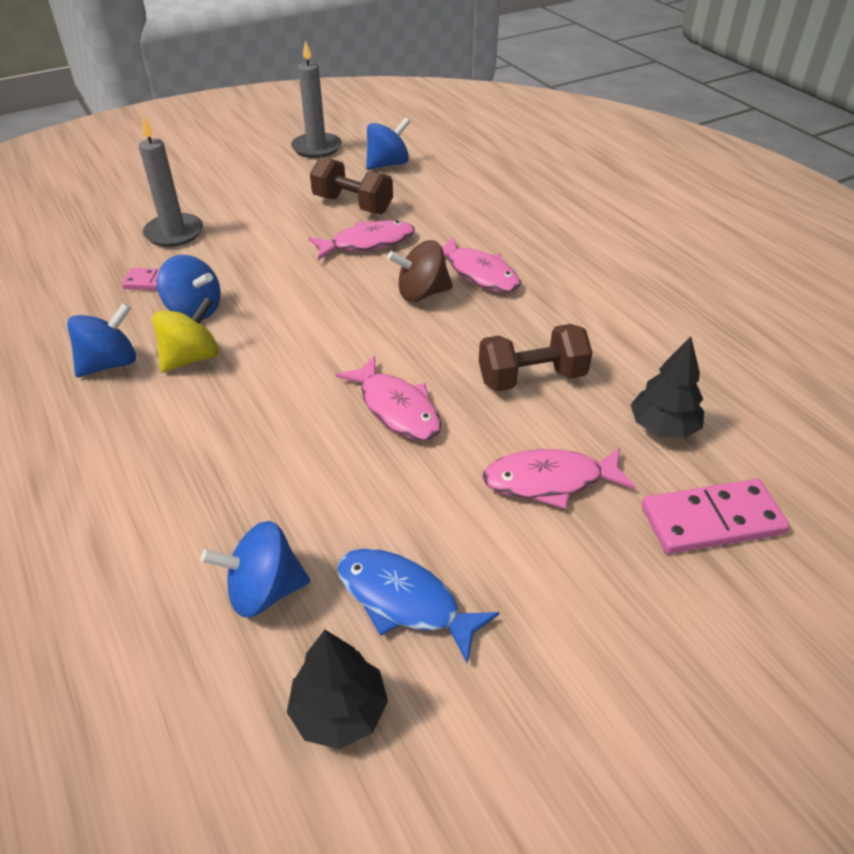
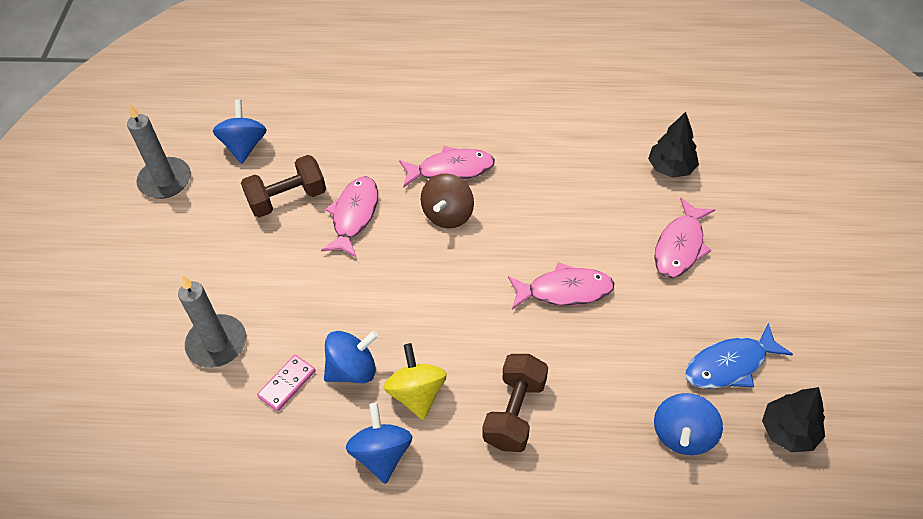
camera: 55 degrees left, 10 degrees up
brown dumbbell [479,324,593,391] -> brown dumbbell moved to [482,354,548,452]
pink domino [642,479,790,554] -> none

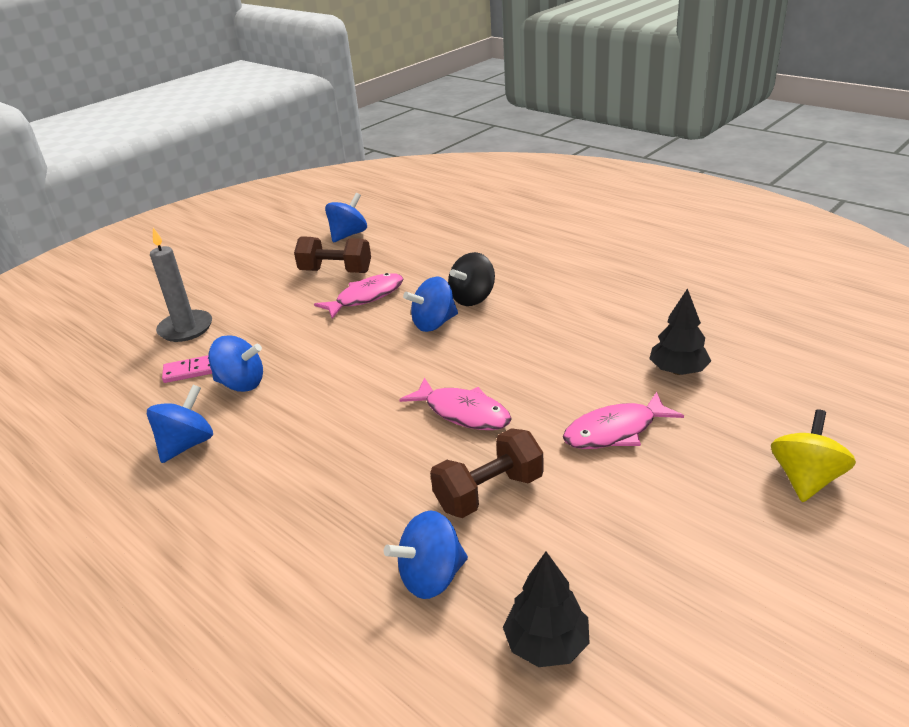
camera: 40 degrees right, 20 degrees down
grey candle [127,103,191,199] -> none
yellow spinning top [384,343,447,420] -> yellow spinning top moved to [771,409,856,502]
pink fish [399,146,495,188] -> black spinning top [448,252,495,306]
brown spinning top [421,173,474,228] -> blue spinning top [403,276,458,332]
brown dumbbell [482,354,548,452] -> brown dumbbell moved to [430,428,544,518]
blue fish [685,323,793,389] -> none

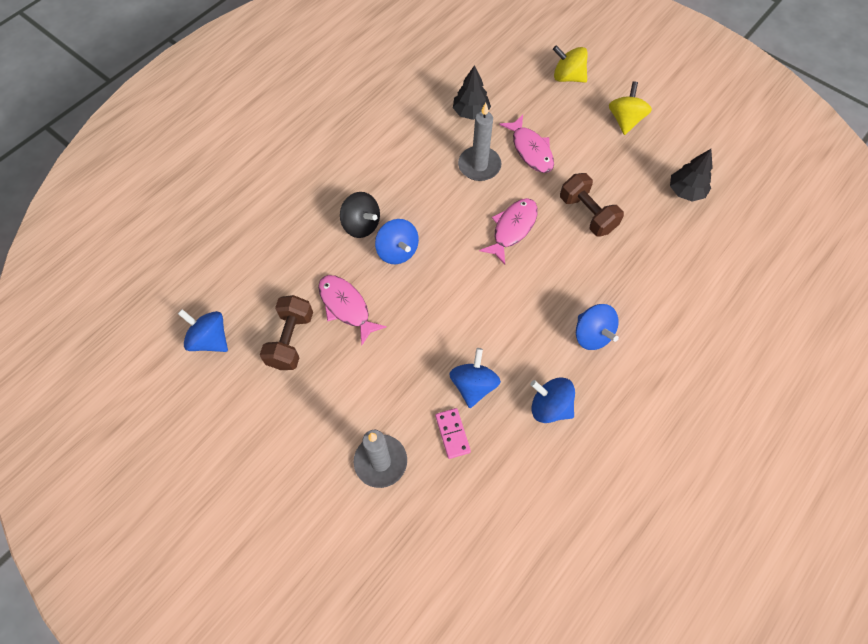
camera: 95 degrees left, 30 degrees up
blue spinning top [384,510,468,599] -> blue spinning top moved to [576,304,619,350]
none -> grey candle [458,103,501,181]
none -> yellow spinning top [609,82,652,135]

